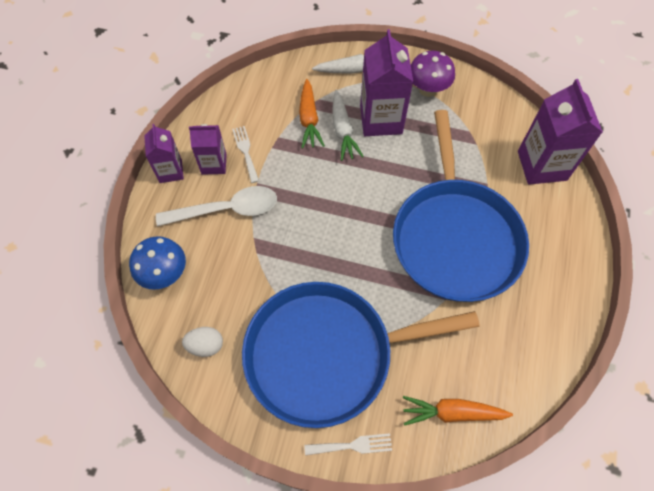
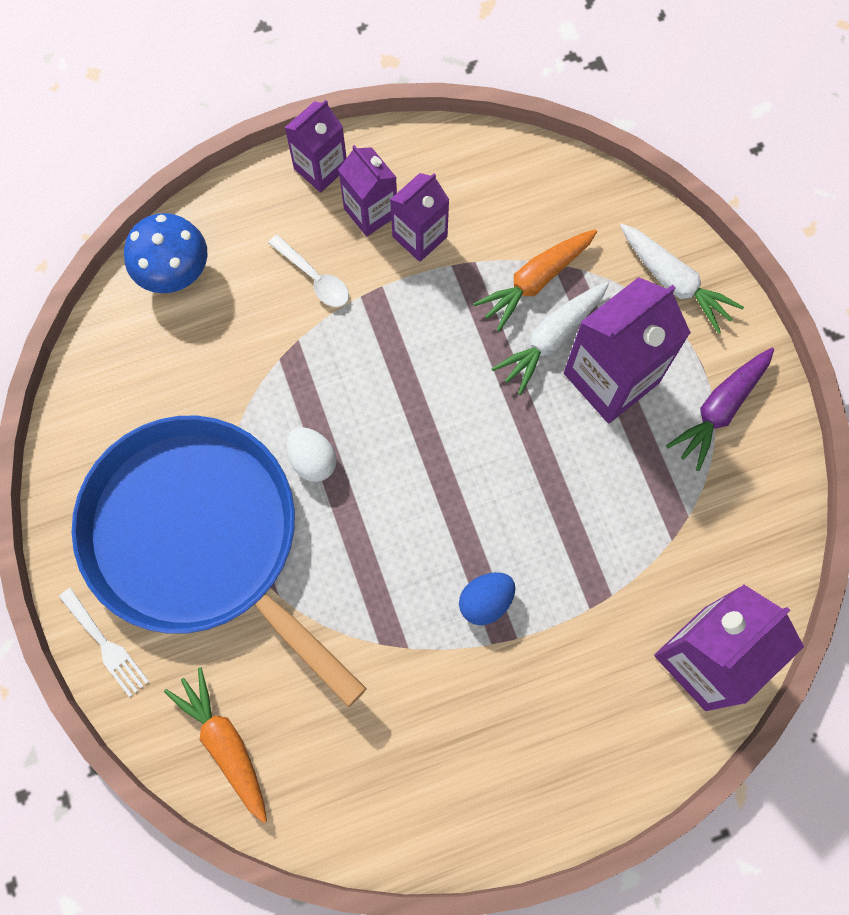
camera: 55 degrees right, 10 degrees up
white spoon [156,186,277,226] -> white spoon [268,234,349,307], size x0.54
white egg [182,327,223,357] -> white egg moved to [286,427,337,482]
white fork [232,126,259,183] -> purple carton [390,173,449,262]
blue pan [393,110,529,302] -> blue egg [459,572,515,625]
purple mushroom [411,51,455,97] -> purple carrot [666,348,774,471]

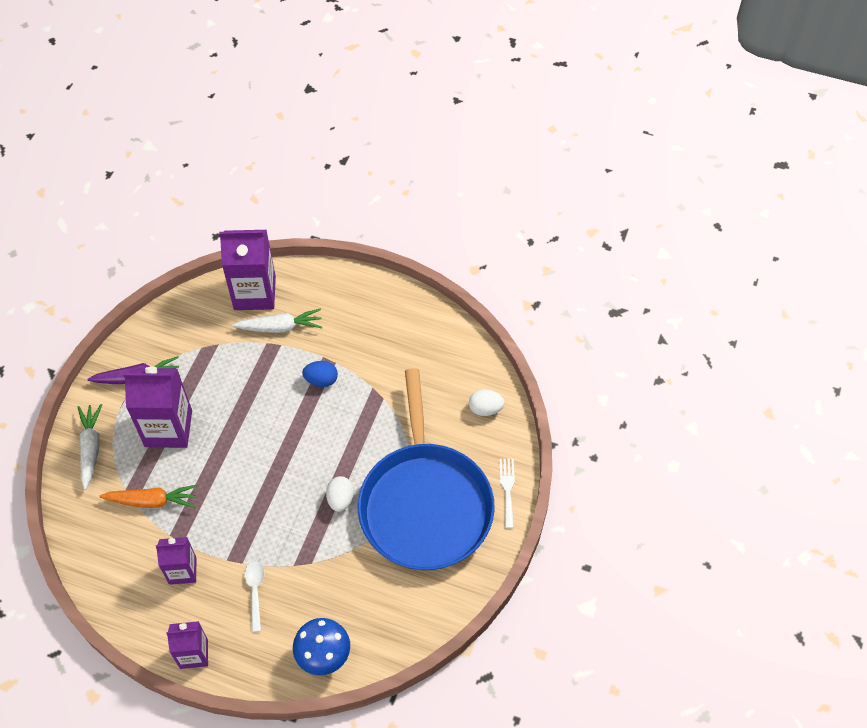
camera: 140 degrees left, 15 degrees down
orange carrot [164,667,267,823] -> white egg [469,390,505,416]
purple carton [338,145,397,237] -> none
white carrot [491,282,609,395] -> white carrot moved to [232,308,322,333]

